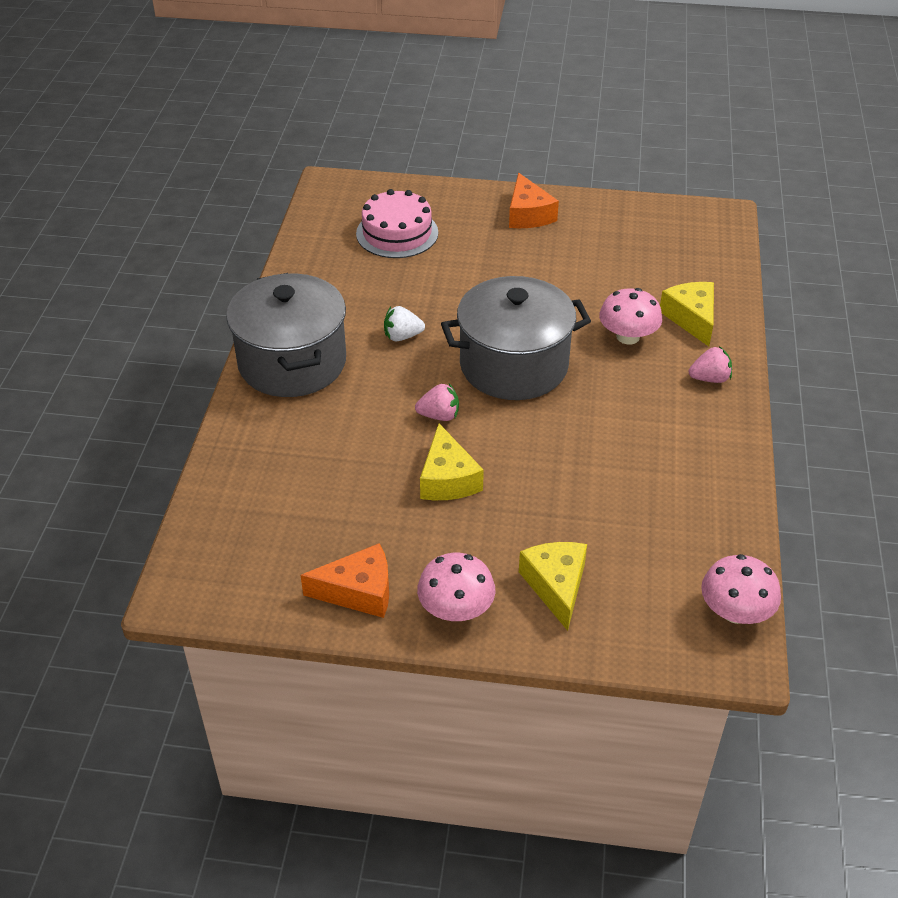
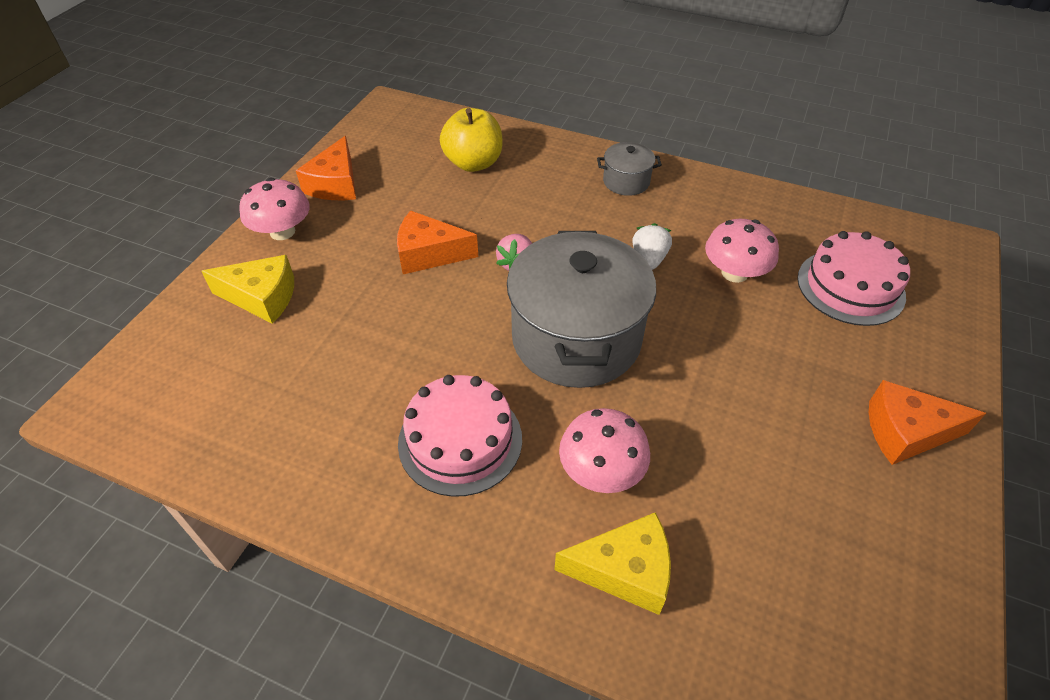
camera: 105 degrees right, 5 degrees up
grey pot [226,273,346,397] -> grey pot [597,142,662,196], size x0.45
yellow cheese [420,423,484,500] -> orange cheese [397,211,478,274]
pink strawberry [688,346,732,383] -> none
pink mushroom [701,554,781,624] -> pink mushroom moved to [705,219,779,283]
none -> pink cake [398,375,522,497]
none -> yellow apple [440,108,503,172]

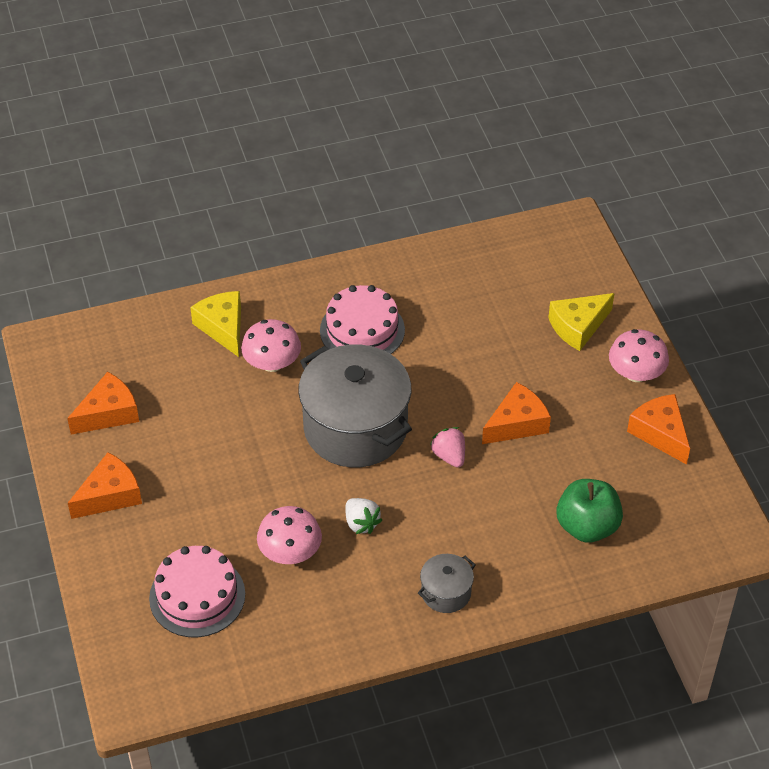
camera: 140 degrees right, 0 degrees up
yellow apple [440,108,503,172] -> green apple [557,479,623,543]
yellow cheese [554,512,671,615] -> yellow cheese turned 105 degrees clockwise [190,291,241,357]
none -> orange cheese [67,372,139,435]

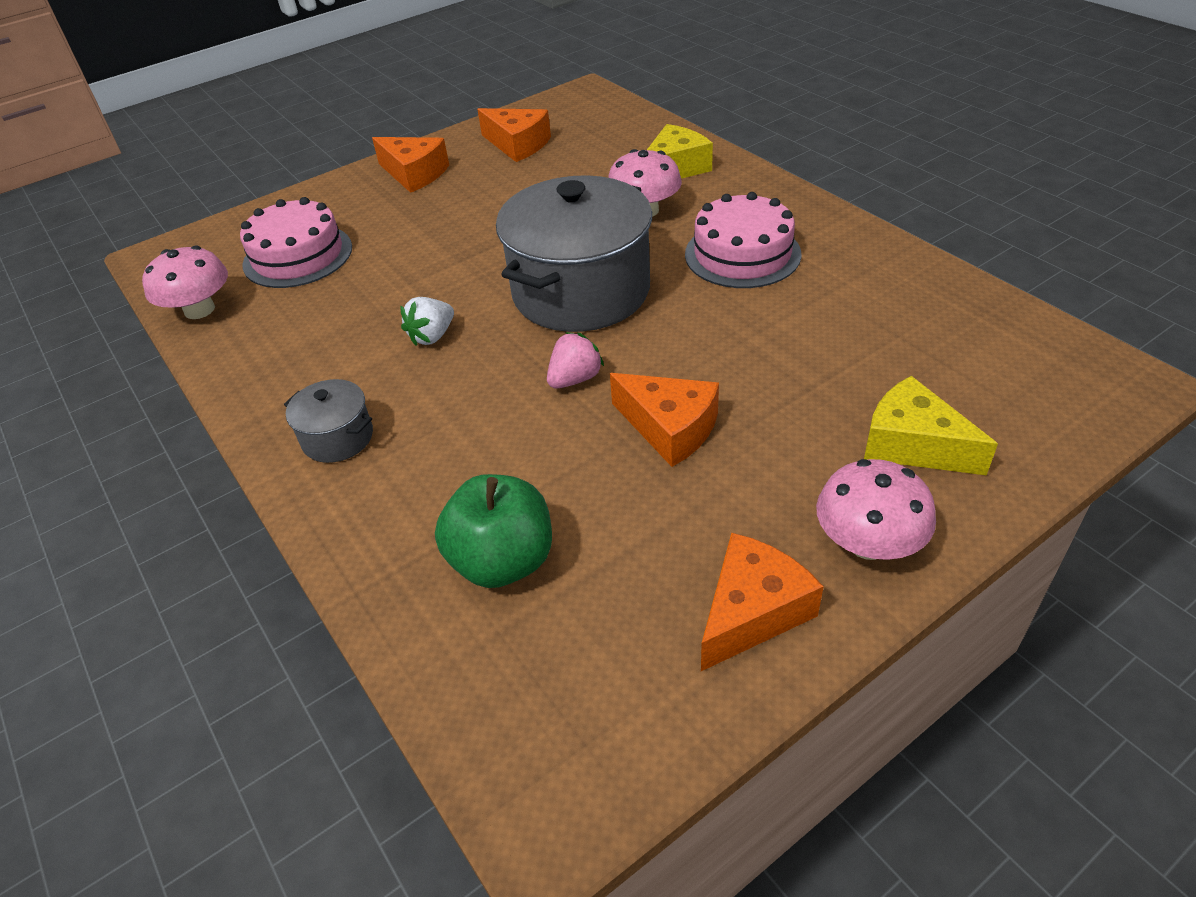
camera: 75 degrees right, 5 degrees down
pink mushroom [257,506,322,564] -> pink mushroom moved to [142,245,228,319]

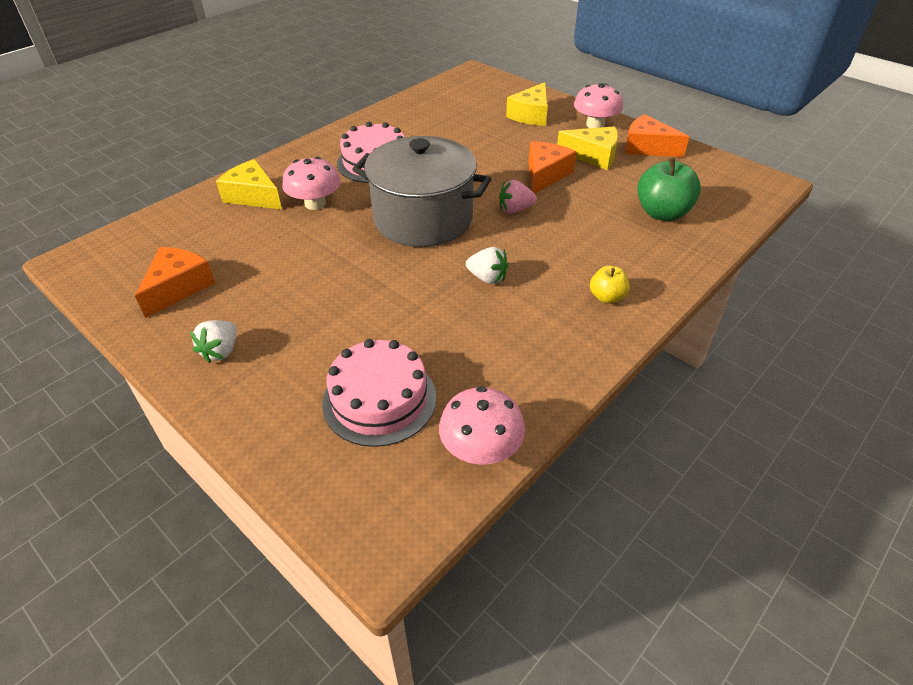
camera: 105 degrees left, 0 degrees up
grey pot [284,379,373,463] -> yellow apple [590,266,630,304]
orange cheese [372,137,449,193] -> white strawberry [190,320,237,363]
pink strawberry [547,332,604,389] -> pink strawberry turned 45 degrees counterclockwise [499,180,537,213]
none -> yellow cheese [557,126,618,170]

